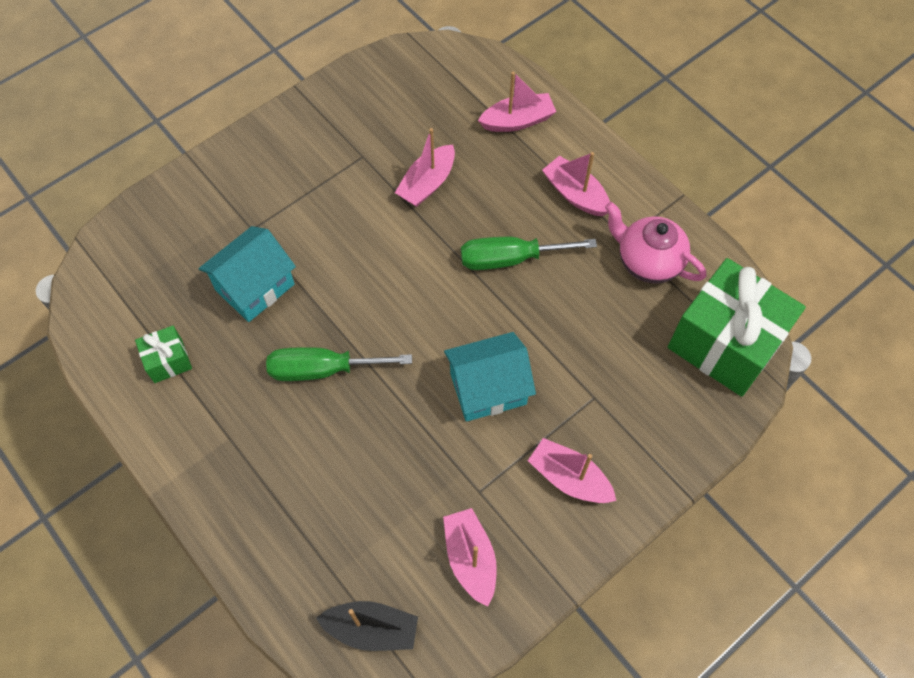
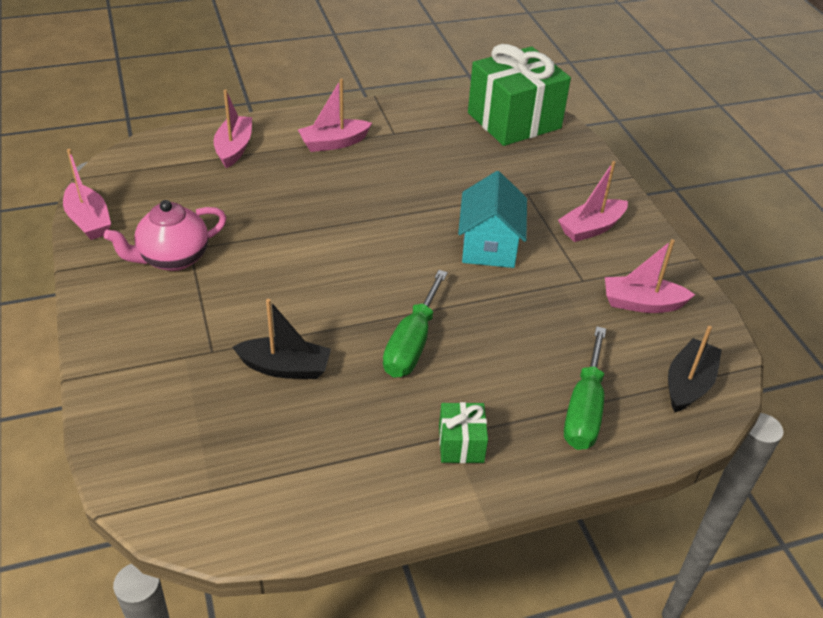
camera: 70 degrees left, 20 degrees down
green gift [135,326,192,383] -> green gift moved to [439,402,488,463]
turquoise house [199,226,296,322] -> black boat [232,299,331,379]
pink boat [395,128,455,207] -> pink boat moved to [63,149,111,240]
green screwdriver [461,237,597,270] -> green screwdriver moved to [564,326,606,450]
pink teapot [605,202,706,283] -> pink teapot moved to [104,200,227,271]

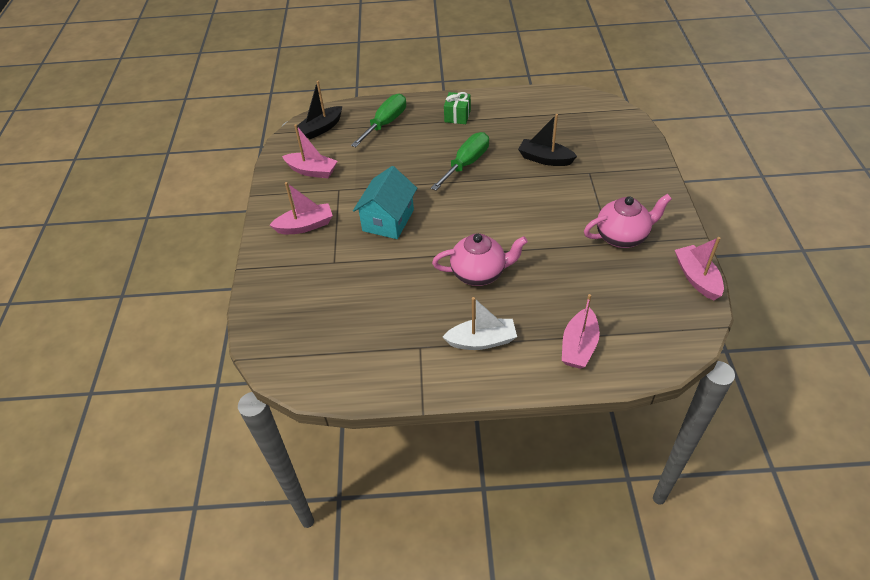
camera: 160 degrees left, 5 degrees up
pink boat [298,78,372,152] -> white boat [443,297,517,350]
green gift [468,44,571,146] -> none
none -> pink teapot [432,234,528,286]

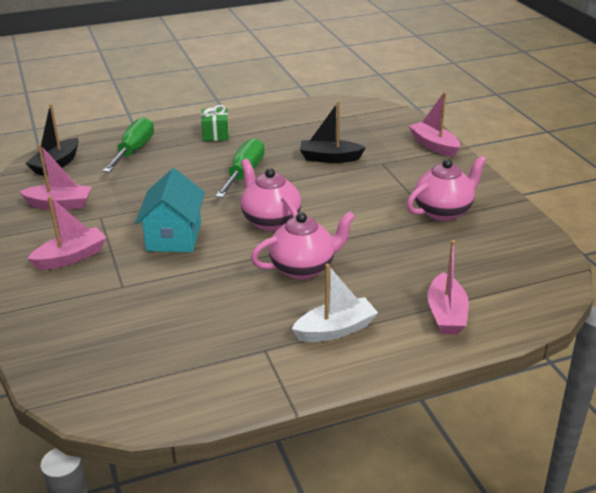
camera: 20 degrees left, 15 degrees down
pink boat [675,237,724,300] -> pink boat moved to [409,92,460,157]
none -> pink teapot [241,159,301,231]

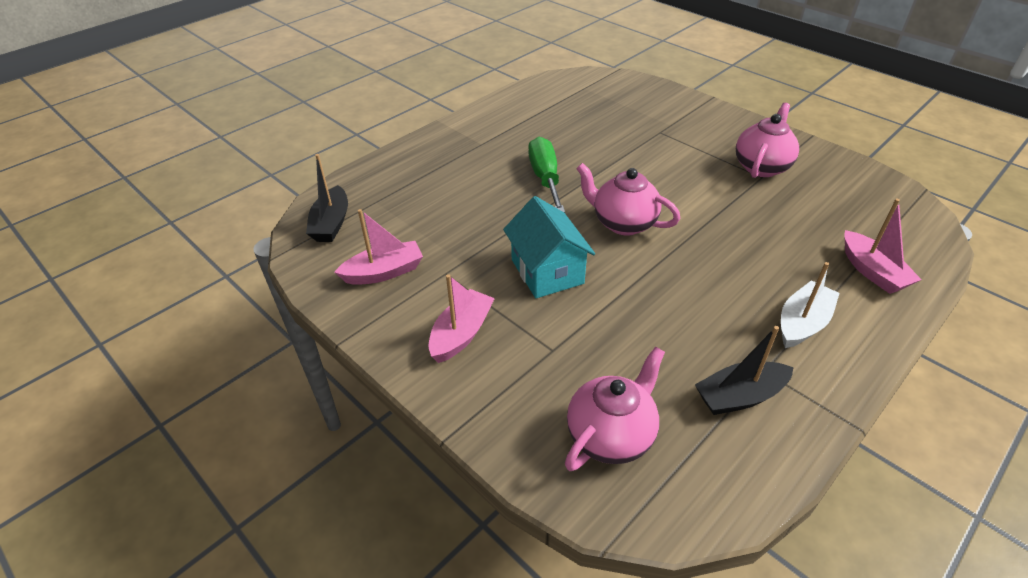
camera: 25 degrees left, 10 degrees up
green screwdriver [102,117,154,172] -> none
green gift [201,105,229,141] -> none
pink teapot [251,211,355,280] -> pink teapot moved to [565,347,665,471]
black boat [300,101,366,163] -> black boat moved to [695,326,794,415]
pink boat [409,92,460,157] -> none

